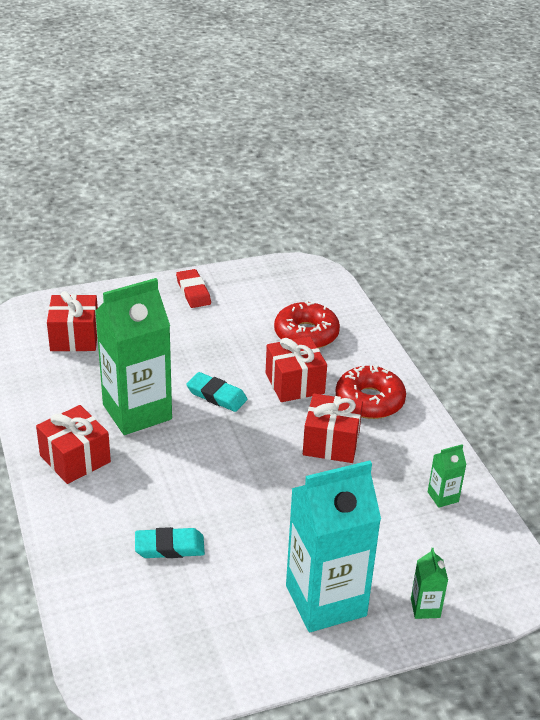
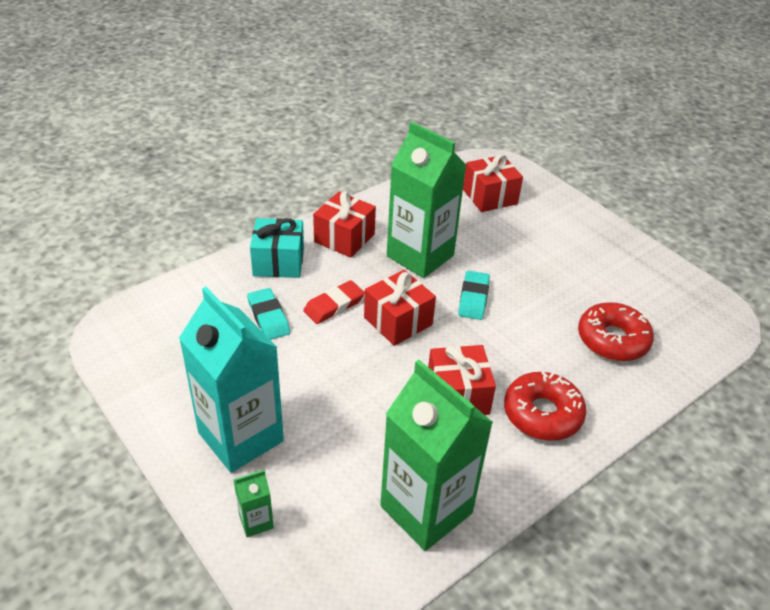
camera: 70 degrees right, 5 degrees up
red eraser [176,269,211,308] -> red eraser moved to [303,280,365,324]
red gift [266,336,327,402] -> red gift moved to [364,270,436,346]
green carton [428,444,467,508] -> green carton [380,360,493,551], size x2.43
none -> turquoise gift [250,218,304,278]

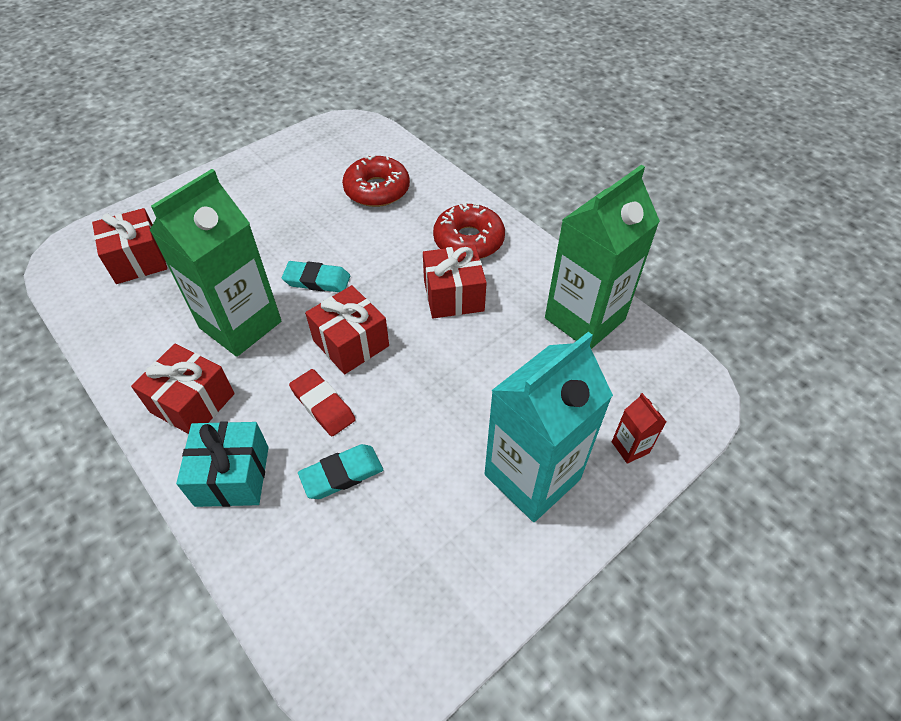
camera: 90 degrees left, 10 degrees up
green carton [234,470,274,537] -> red carton [612,393,666,464]

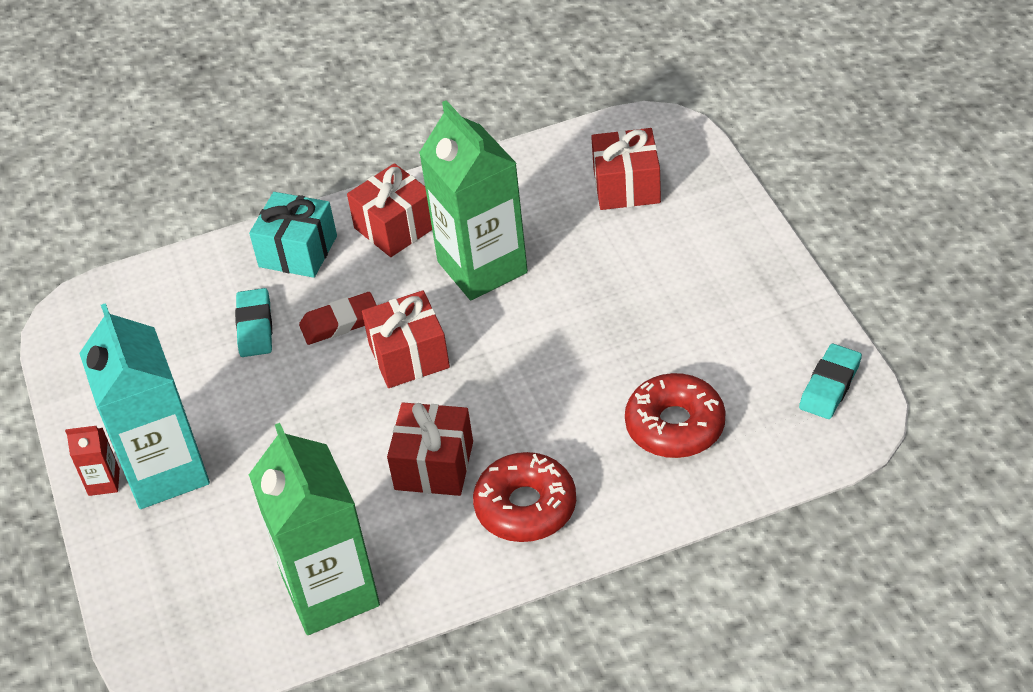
camera: 115 degrees right, 5 degrees down
turquoise eraser [282,261,350,292] -> turquoise eraser moved to [799,344,862,419]
red carton [612,393,666,464] -> red carton moved to [65,426,120,496]

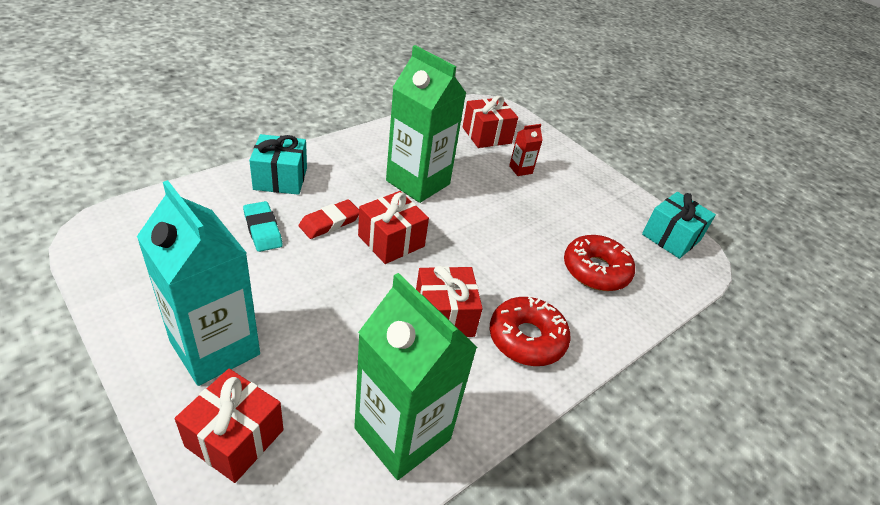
camera: 30 degrees left, 5 degrees down
red carton [65,426,120,496] -> red carton moved to [509,124,543,176]
red gift [347,163,432,257] -> red gift moved to [175,369,284,483]
turquoise eraser [799,344,862,419] -> turquoise gift [642,192,716,259]

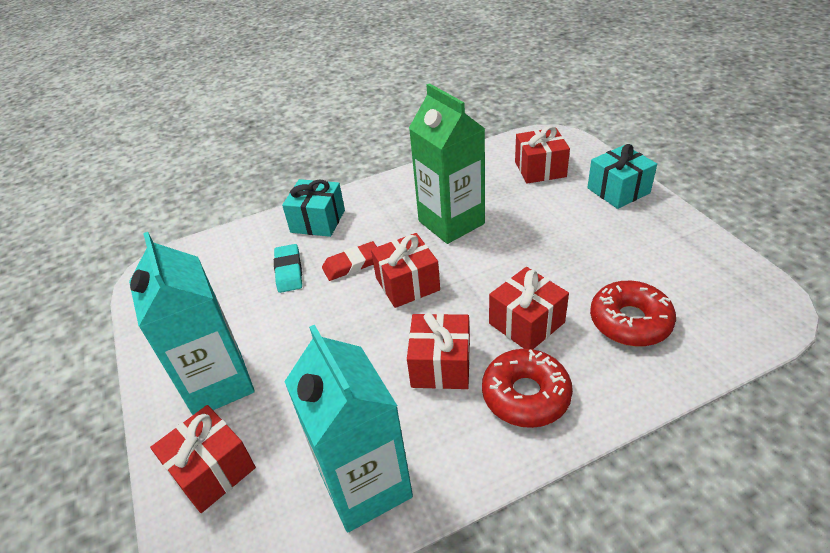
camera: 25 degrees right, 0 degrees up
green carton [354,273,478,480] -> turquoise carton [284,325,413,532]
red carton [509,124,543,176] -> none
turquoise gift [642,192,716,259] -> turquoise gift moved to [587,144,657,209]
none -> red gift [489,267,569,349]

